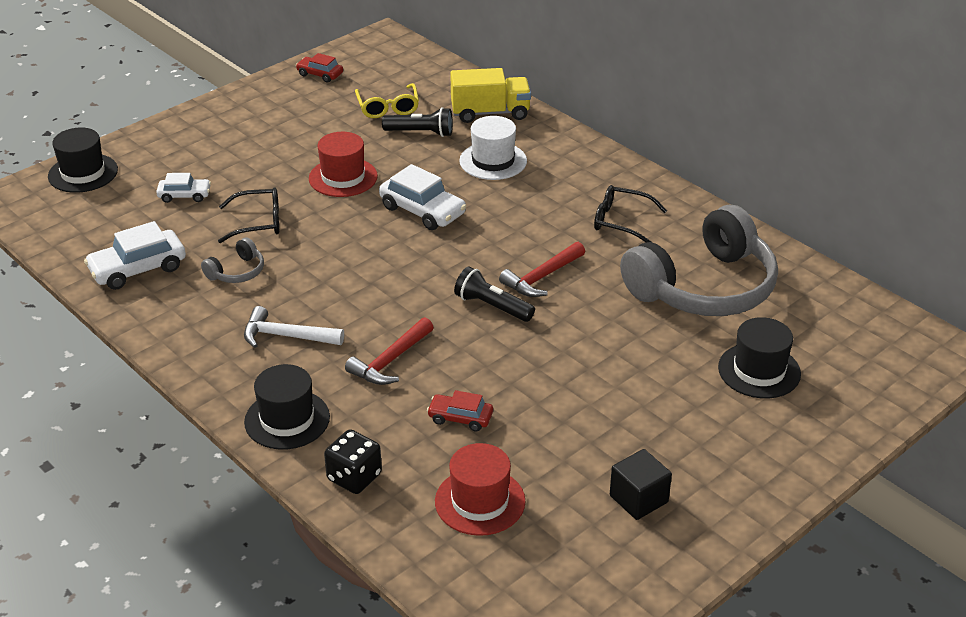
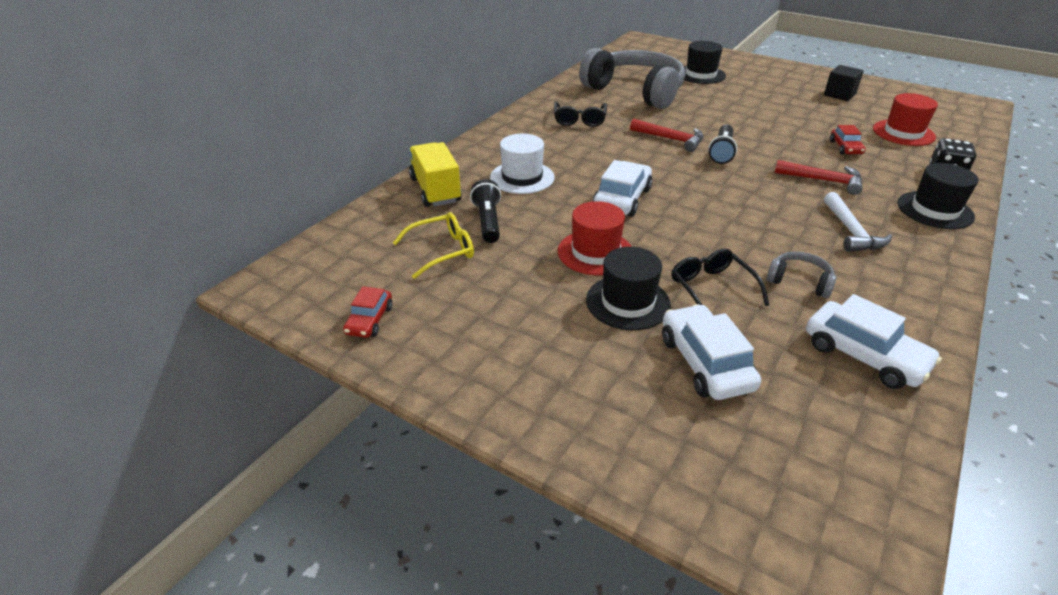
camera: 105 degrees left, 0 degrees up
black hat [48,127,118,193] -> black hat moved to [586,247,671,330]
white car [156,173,211,203] -> white car [662,304,761,400], size x1.68

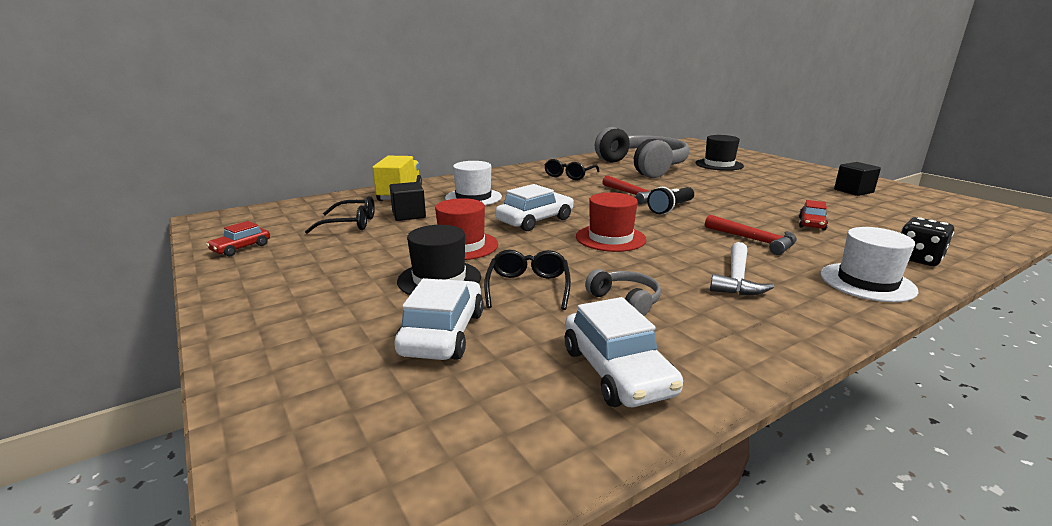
camera: 25 degrees right, 15 degrees down
yellow glasses [393,212,474,279] -> black glasses [305,196,375,234]
black flashlight [470,179,501,243] -> black cube [390,182,426,221]
red hat [873,93,938,146] -> red hat moved to [576,192,646,252]
black hat [897,163,978,229] -> white hat [820,227,919,302]

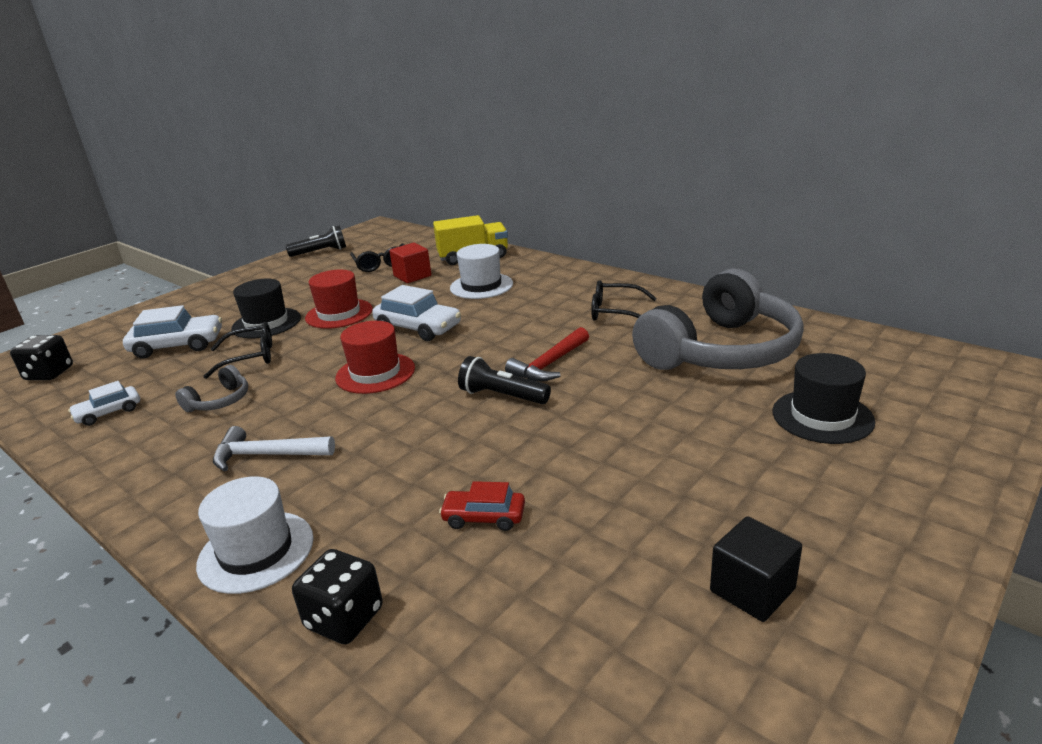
camera: 75 degrees right, 5 degrees up
red car [206,221,270,256] -> black flashlight [286,225,346,257]
black cube [390,182,426,221] -> red cube [389,243,431,283]
white car [565,297,683,407] -> white car [68,381,140,426], size x0.59
red hammer [705,215,797,255] -> none
none -> black dice [10,335,73,380]

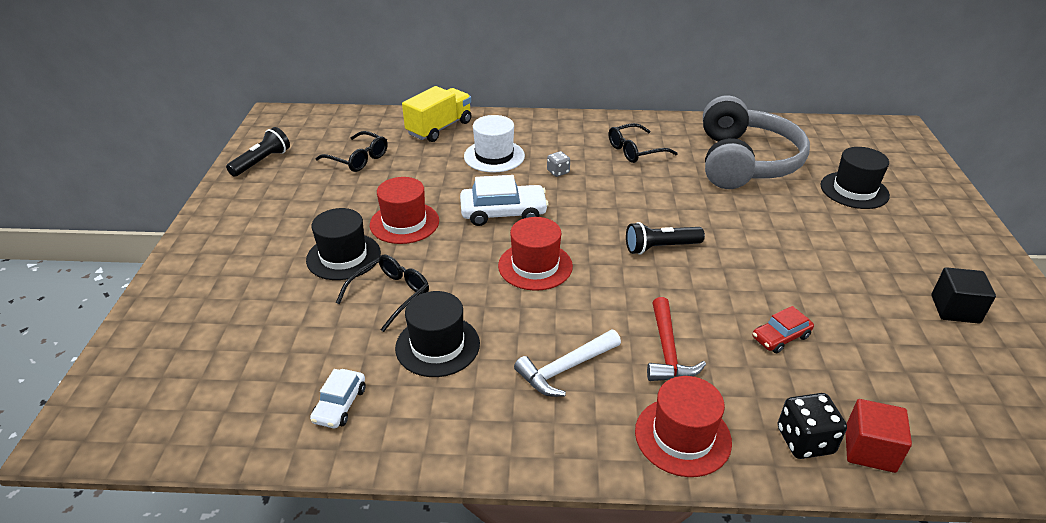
camera: 40 degrees left, 10 degrees up
black dice [10,335,73,380] -> none
white car [123,305,222,359] -> none
grey headphones [175,365,248,412] -> black hat [395,291,480,377]
white hat [196,476,313,594] -> red hat [635,376,732,477]
red cube [389,243,431,283] -> red cube moved to [846,399,912,473]
red hammer [505,327,589,381] -> red hammer moved to [647,297,706,381]
none -> grey dice [547,151,570,177]

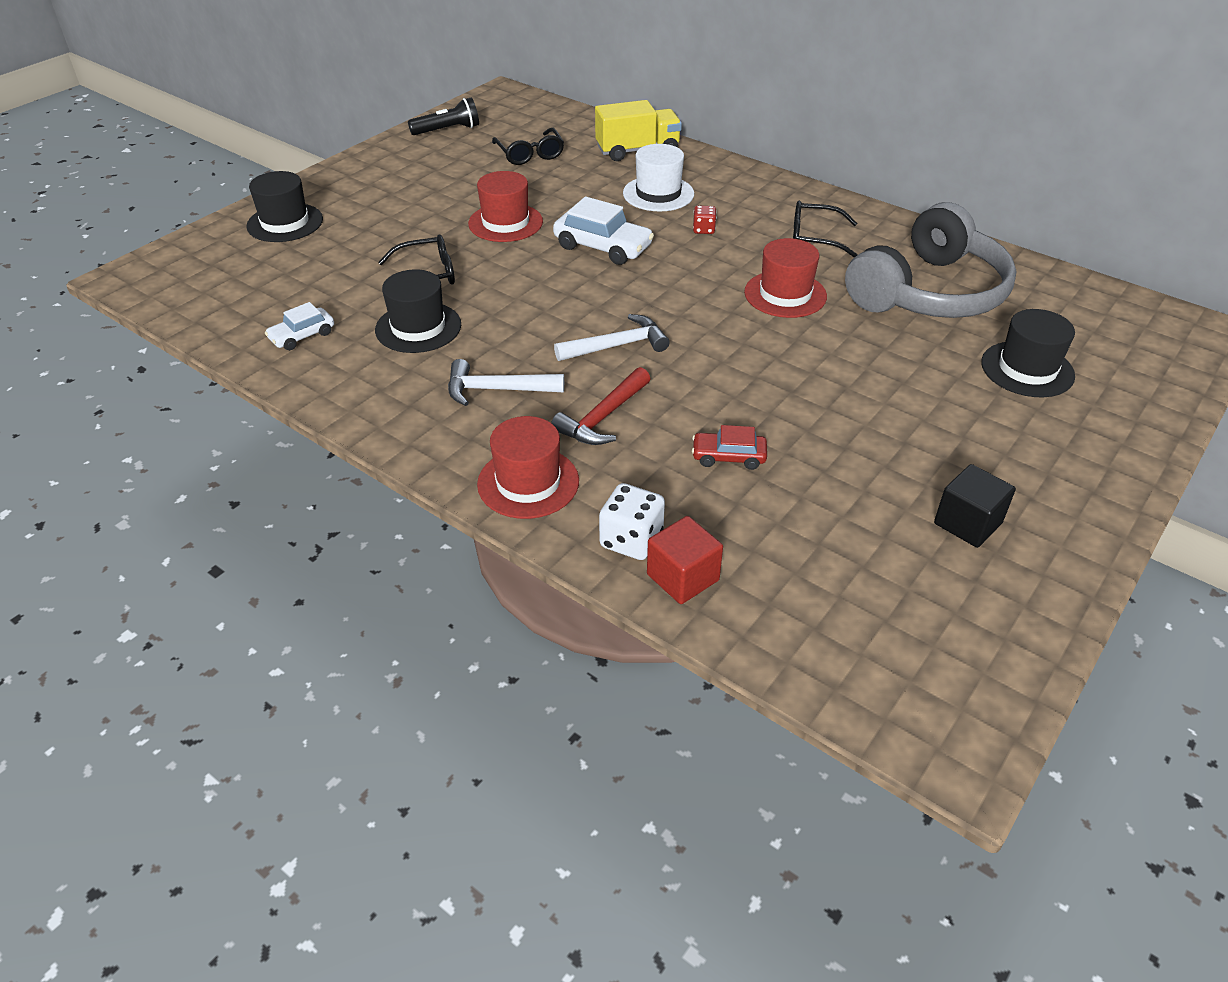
camera: 35 degrees right, 5 degrees up
black hat [306,208,381,280] -> black hat moved to [246,171,323,242]
red hat [498,217,573,291] -> red hat moved to [744,238,827,318]
grey dice [547,151,570,177] -> red dice [693,206,716,234]
black flashlight [626,222,705,255] -> none
black dice [778,393,847,459] -> white dice [599,483,665,560]
none -> white hammer [554,314,670,361]

